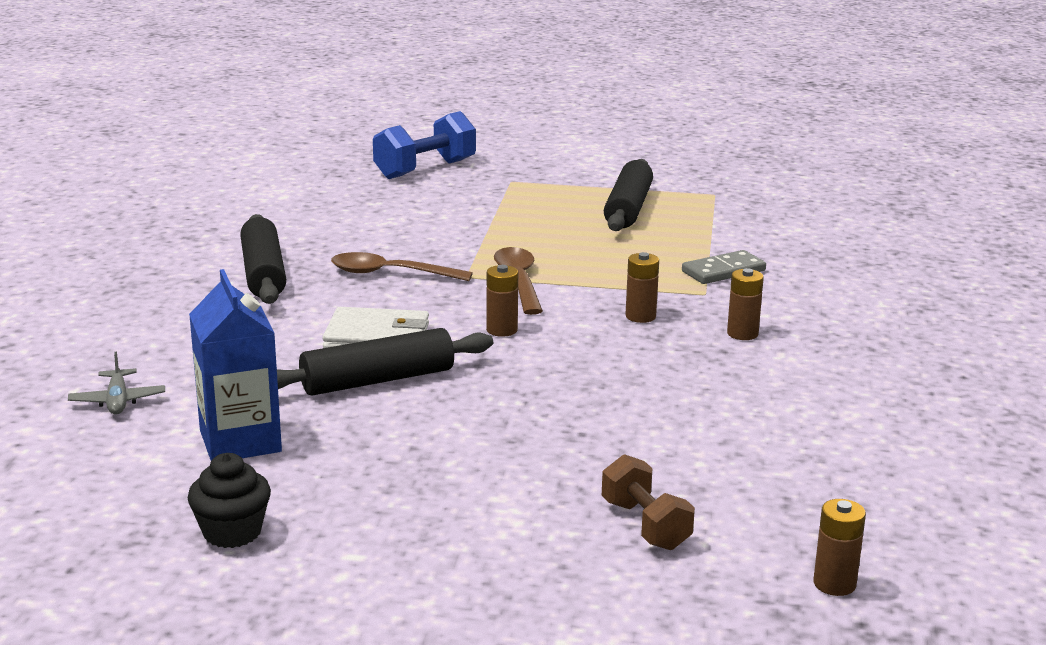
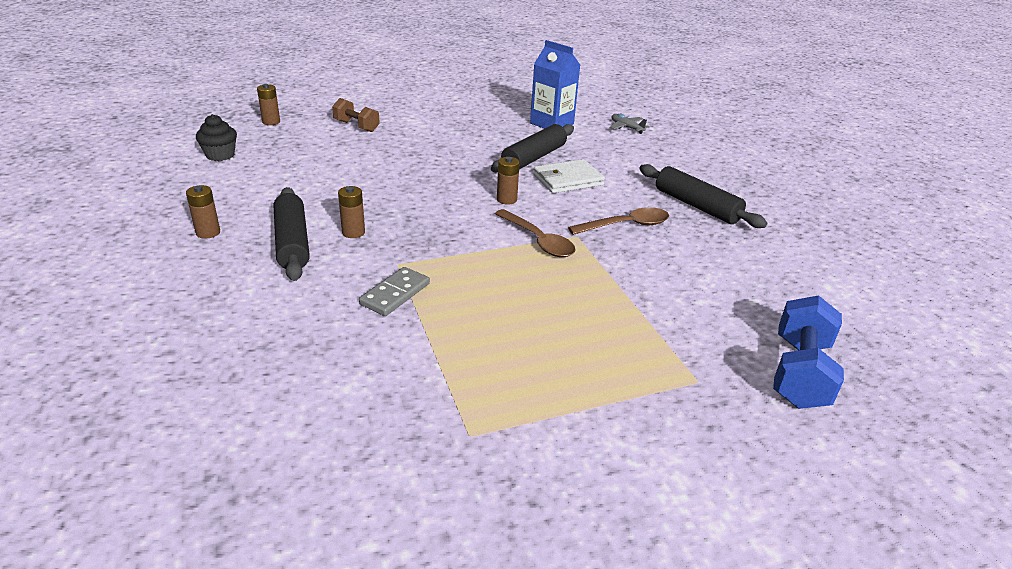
camera: 150 degrees right, 10 degrees up
black cupcake [188,453,271,548] -> black cupcake moved to [196,114,237,161]
black rolling pin [604,159,653,231] -> black rolling pin moved to [274,187,310,281]
brown battery [625,252,659,323] -> brown battery moved to [186,185,220,239]

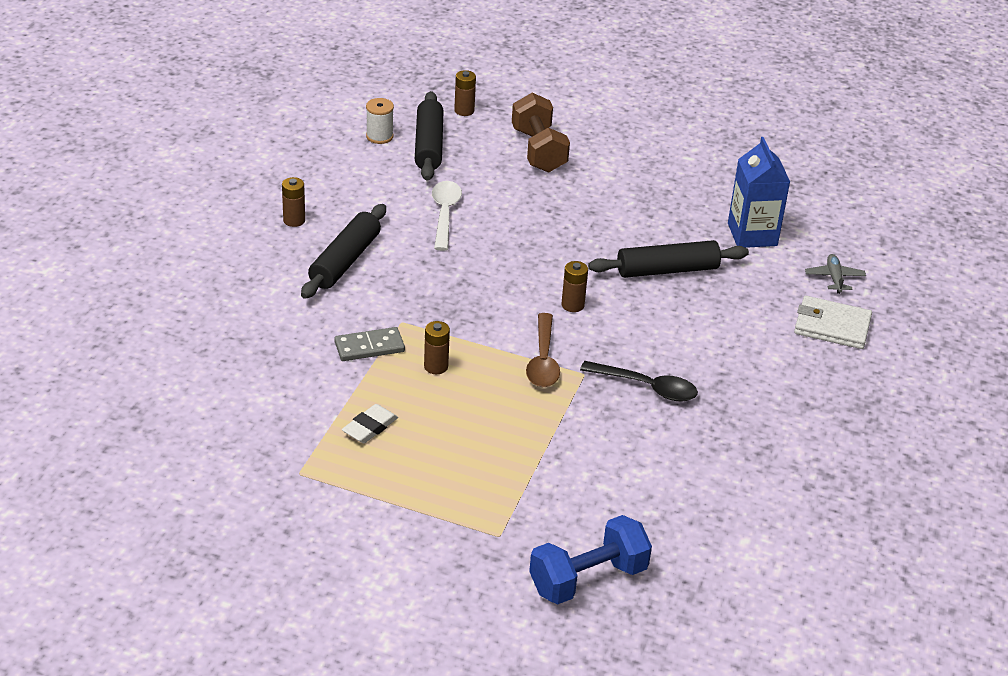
camera: 40 degrees right, 5 degrees up
black cupcake [196,114,237,161] -> white spool [366,98,394,144]
brown dumbbell [332,98,380,132] -> brown dumbbell [512,93,570,173], size x1.53
brown battery [338,186,365,238] -> brown battery moved to [424,321,450,374]
white wallet [533,159,605,193] -> white wallet moved to [794,296,872,349]
brown spoon [568,207,669,235] -> black spoon [580,361,698,402]
black rolling pin [639,164,767,228] -> black rolling pin moved to [415,91,444,181]
none -> white eraser [342,404,398,443]
none -> white spoon [432,181,462,251]

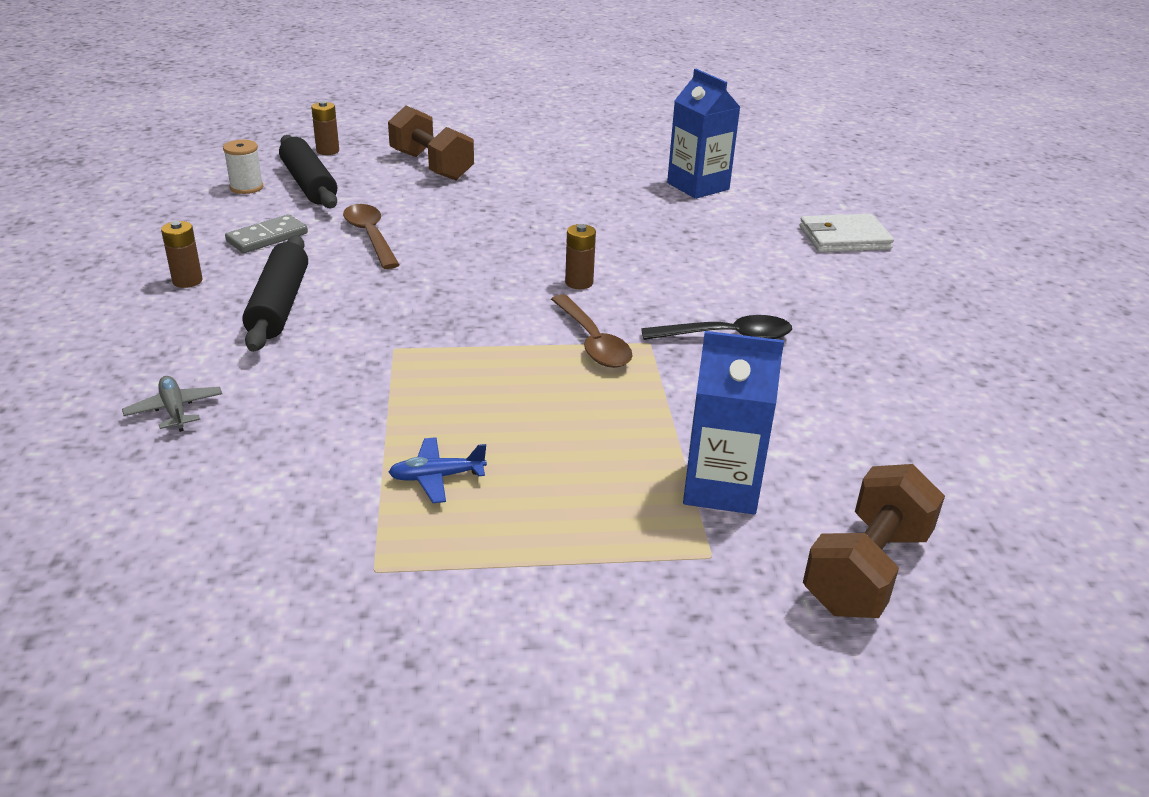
camera: 25 degrees left, 5 degrees down
grey domino [334,327,405,361] -> grey domino moved to [225,214,308,253]
white eraser [342,404,398,443] -> blue plane [389,437,487,503]
brown battery [424,321,450,374] -> none
white spoon [432,181,462,251] -> brown spoon [343,204,400,269]
blue dumbbell [529,515,652,604] -> brown dumbbell [803,464,945,618]
black rolling pin [588,240,749,278] -> none
grey plane [805,254,866,294] -> grey plane moved to [122,376,222,432]
none -> blue carton [683,331,784,515]

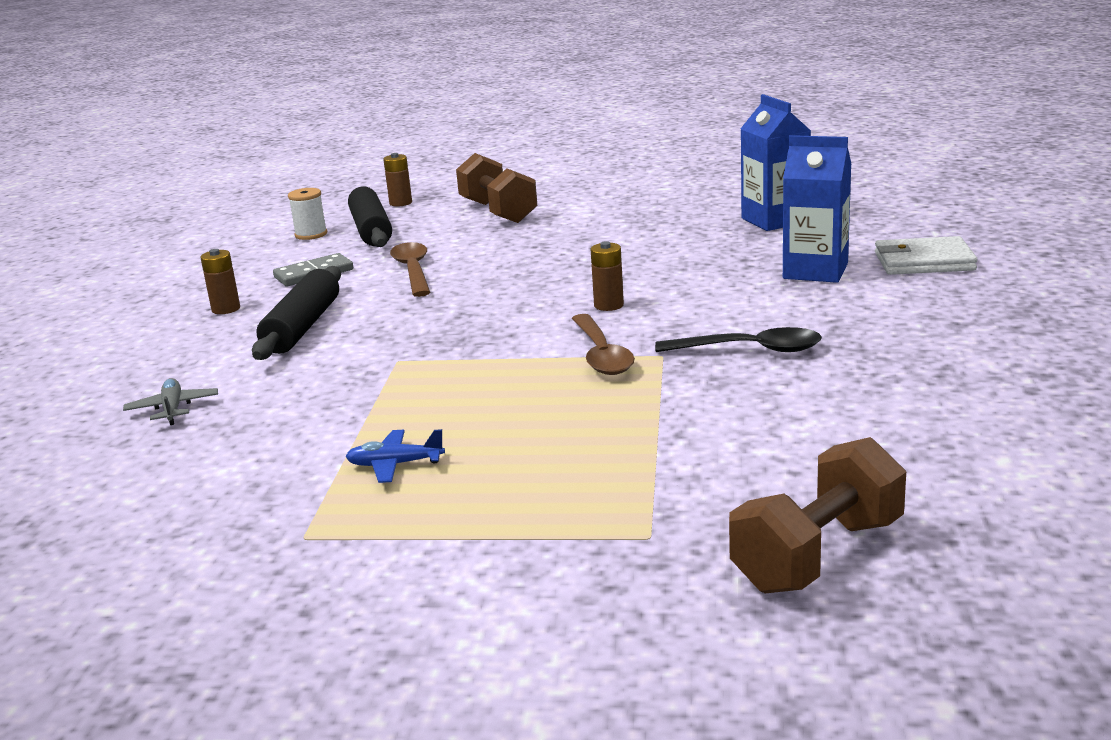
camera: 15 degrees right, 10 degrees down
blue carton [683,331,784,515] -> blue carton moved to [783,135,851,283]

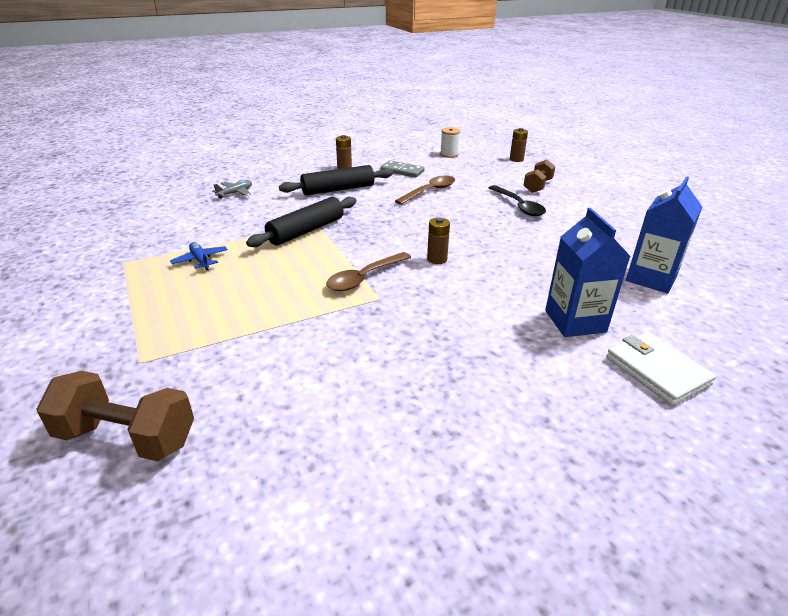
camera: 55 degrees right, 10 degrees up
black rolling pin [348,187,392,247] -> black rolling pin moved to [246,197,357,247]
brown dumbbell [456,153,537,223] -> brown dumbbell [523,160,555,193], size x0.65
black spoon [655,327,822,352] -> black spoon moved to [489,185,546,216]

